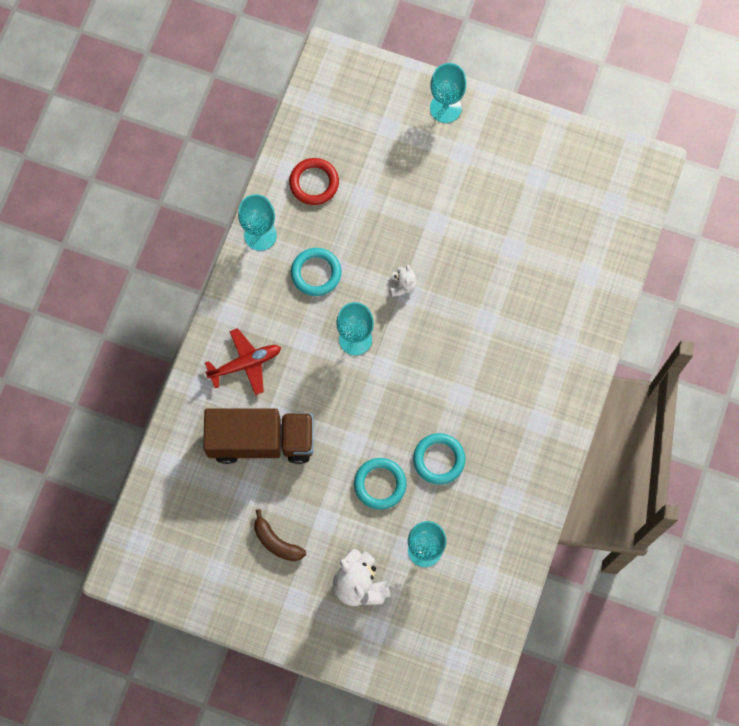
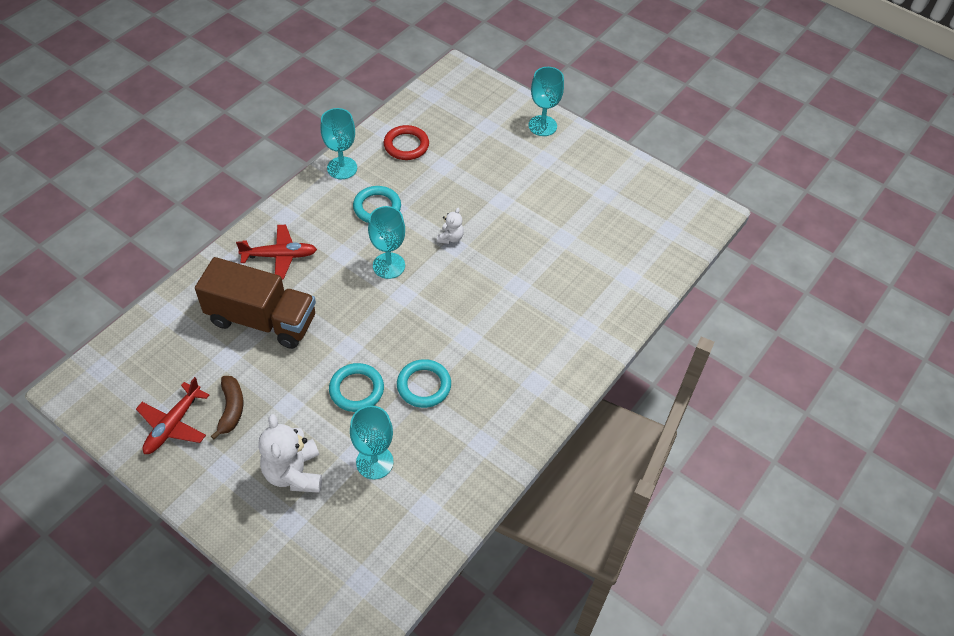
camera: 15 degrees right, 20 degrees down
brown banana [254,509,306,561] -> brown banana turned 150 degrees counterclockwise [211,376,243,439]
none -> red plane [136,377,209,454]

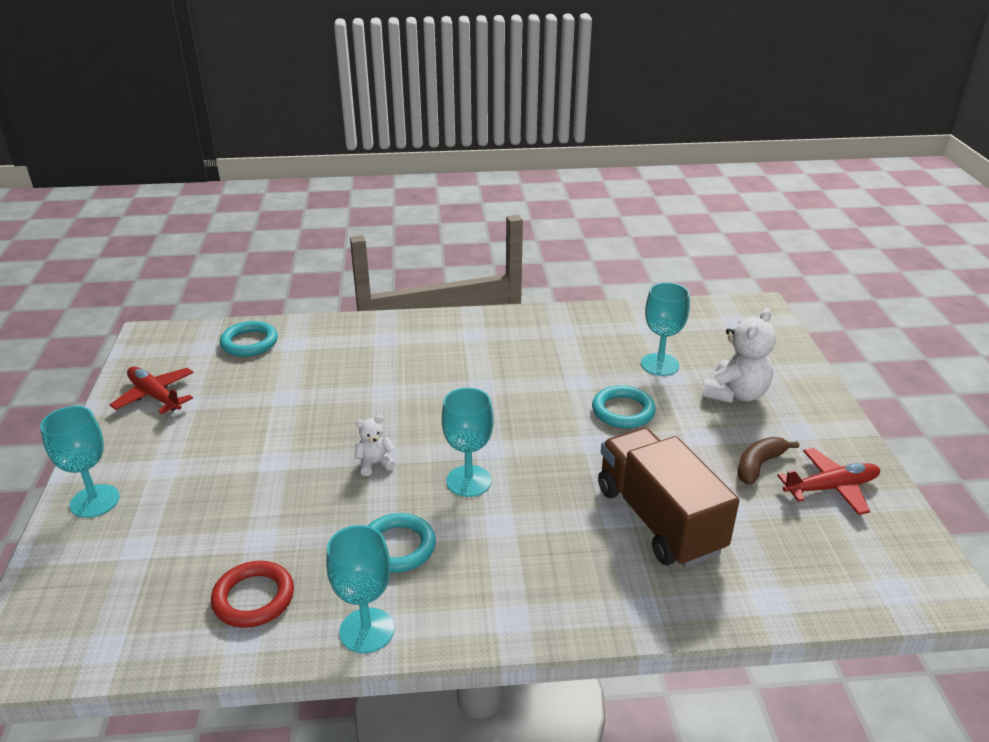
camera: 130 degrees left, 20 degrees down
red plane [236,225,317,279] -> red plane moved to [110,367,194,414]
turquoise ring [397,359,451,408] -> turquoise ring moved to [220,321,278,357]

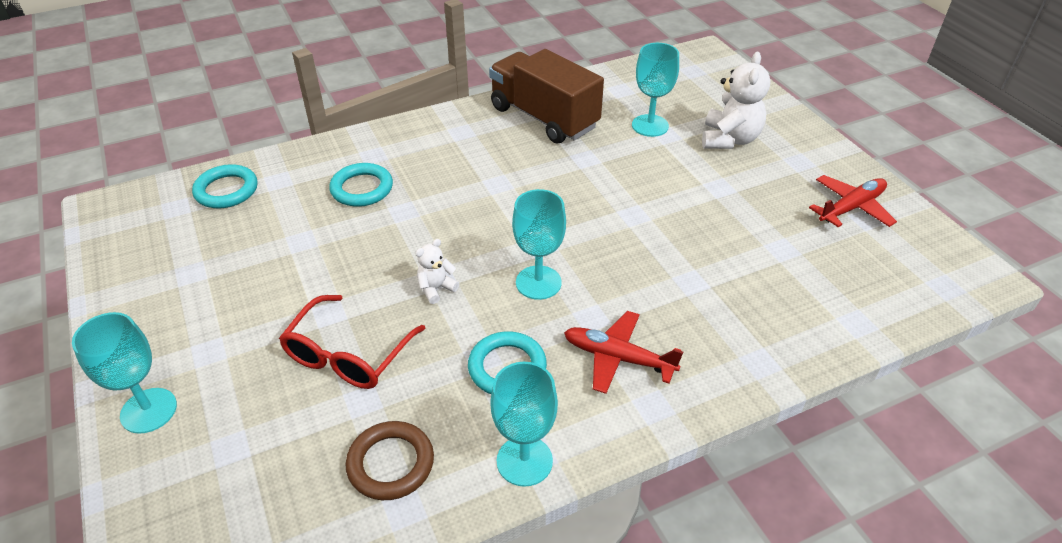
camera: 20 degrees left, 10 degrees up
red plane [110,367,194,414] -> red plane moved to [564,311,683,394]
red ring [211,561,294,628] -> brown ring [345,421,434,500]
turquoise ring [592,385,656,428] -> turquoise ring moved to [329,163,393,207]
brown truck [598,428,739,568] -> brown truck moved to [489,49,604,144]
brown banana [737,437,799,485] -> none
none -> red glasses [279,295,426,389]

